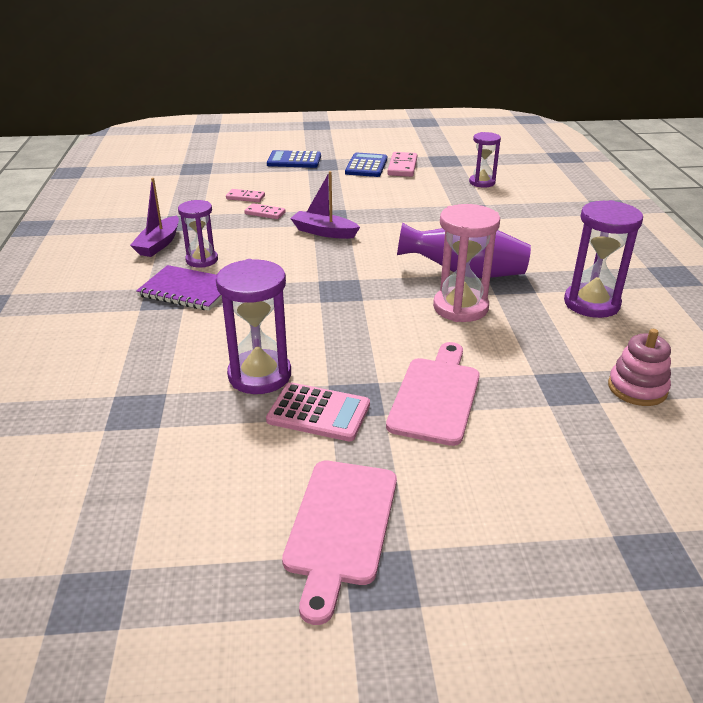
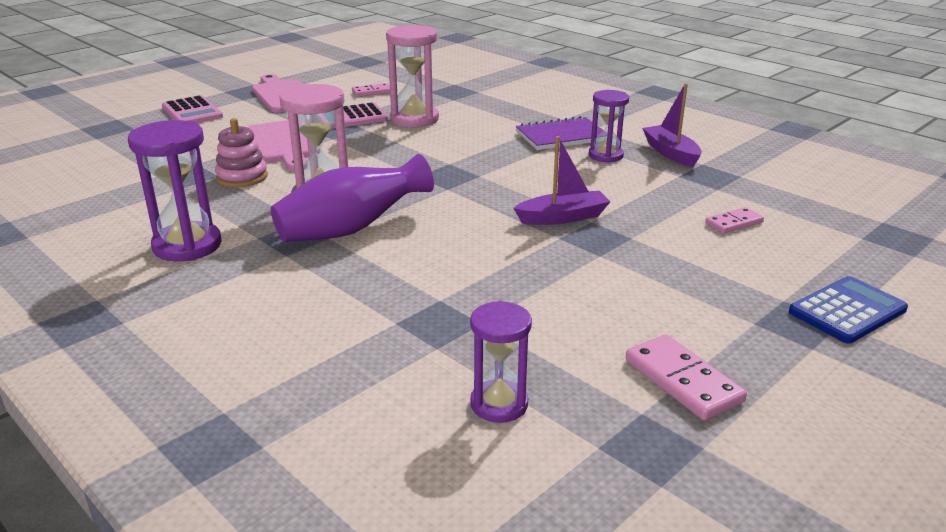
camera: 140 degrees right, 5 degrees down
purple hourglass [216,259,291,394] -> pink hourglass [386,25,439,127]
pink domino [244,203,286,219] -> pink domino moved to [352,83,390,97]
blue calculator [345,152,387,177] -> none
pink stacking toy [608,329,671,406] -> pink stacking toy moved to [215,118,268,187]
none -> pink calculator [162,95,223,123]

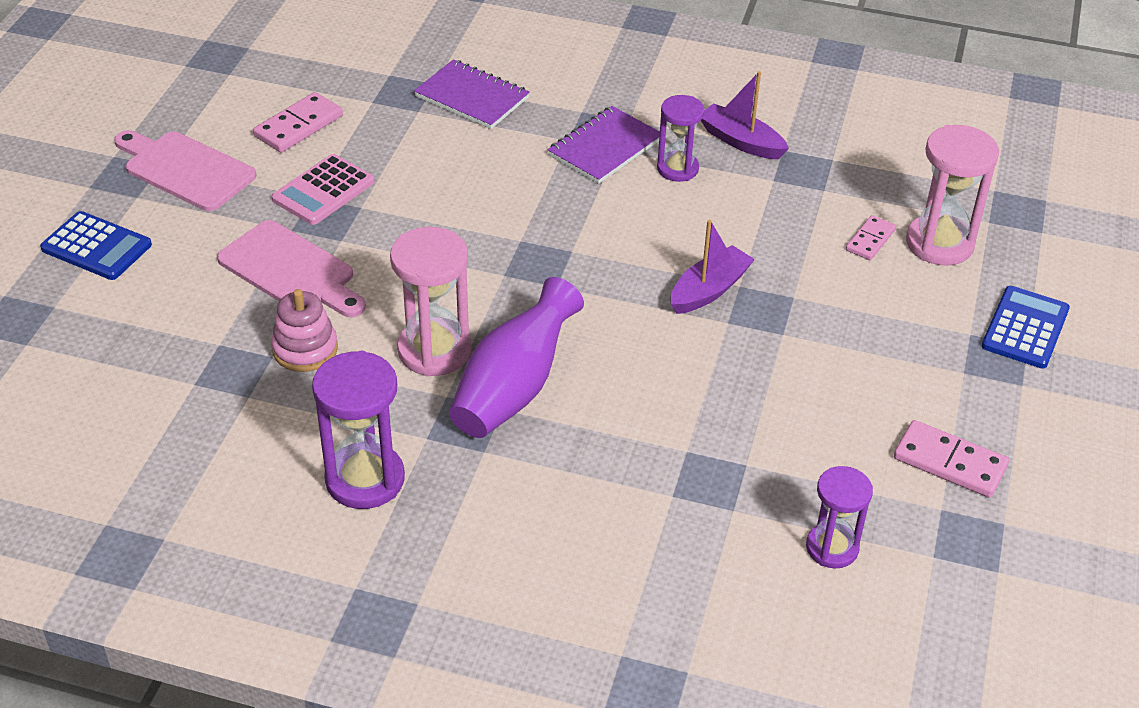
camera: 30 degrees left, 15 degrees up
pink calculator [162,95,223,123] -> blue calculator [40,211,152,280]
pink domino [352,83,390,97] -> pink domino [253,92,343,152], size x1.56
pink hourglass [386,25,439,127] -> pink hourglass moved to [906,125,999,266]
none -> purple notebook [414,59,530,129]

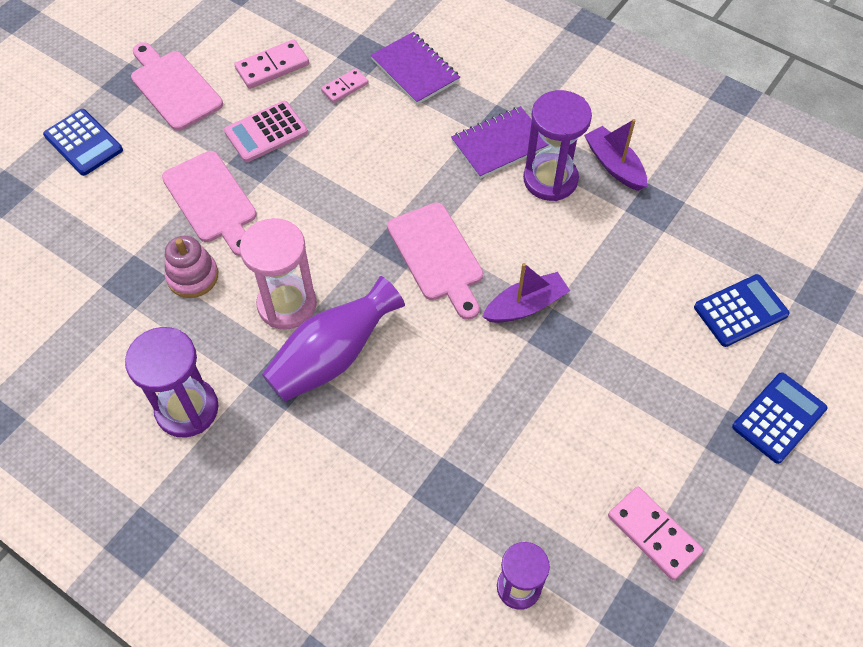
camera: 20 degrees right, 15 degrees up
purple hourglass [657,95,705,182] -> purple hourglass [523,90,592,201], size x1.55
pink domino [846,215,896,260] -> pink domino moved to [321,68,368,103]
pink hourglass [906,125,999,266] -> blue calculator [694,274,790,347]
none -> pink cutting board [387,202,483,320]

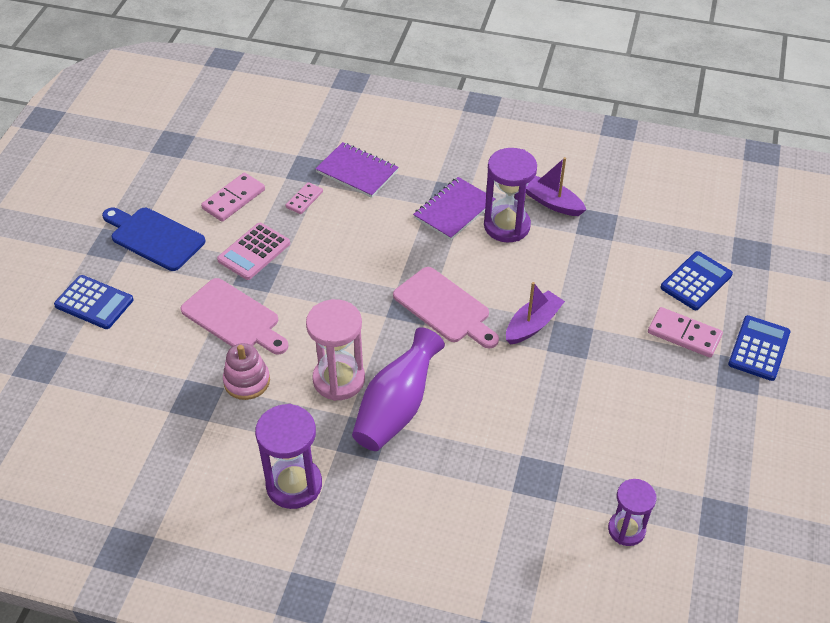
camera: 20 degrees left, 10 degrees down
pink cutting board [131,42,223,131] -> blue cutting board [102,208,205,271]
pink domino [608,487,704,580] -> pink domino moved to [648,307,723,358]

